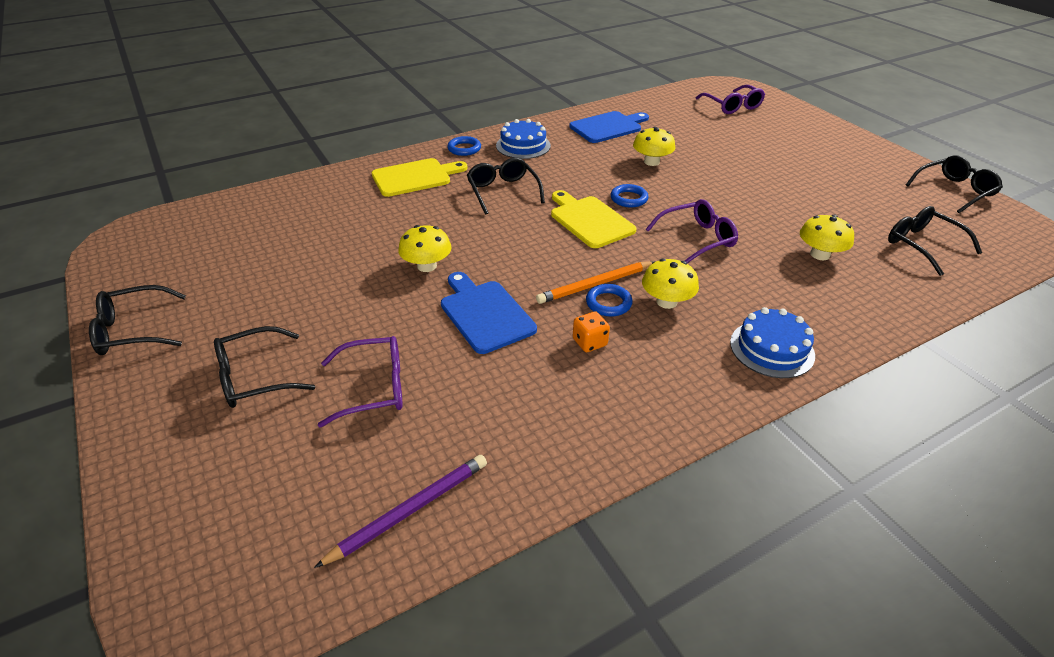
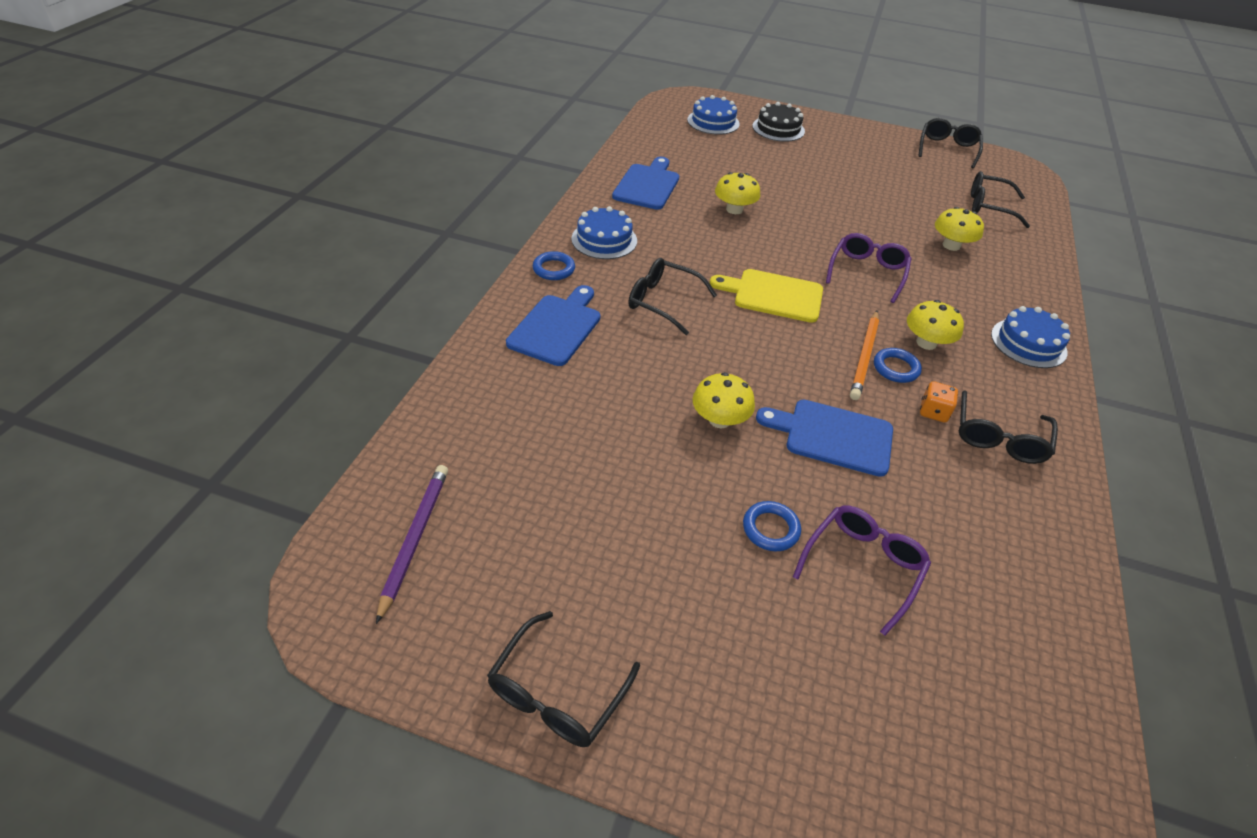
camera: 45 degrees left, 5 degrees up
black glasses [214,326,315,408] -> black glasses moved to [959,390,1058,464]
purple pencil [314,455,487,568] -> purple pencil moved to [376,465,448,624]
yellow cutting board [372,158,468,197] -> blue cutting board [506,285,600,366]
blue ring [611,184,649,208] -> blue ring moved to [743,501,801,551]
purple glasses [695,85,765,114] -> blue cake [687,95,740,135]
none -> black cake [752,102,805,142]

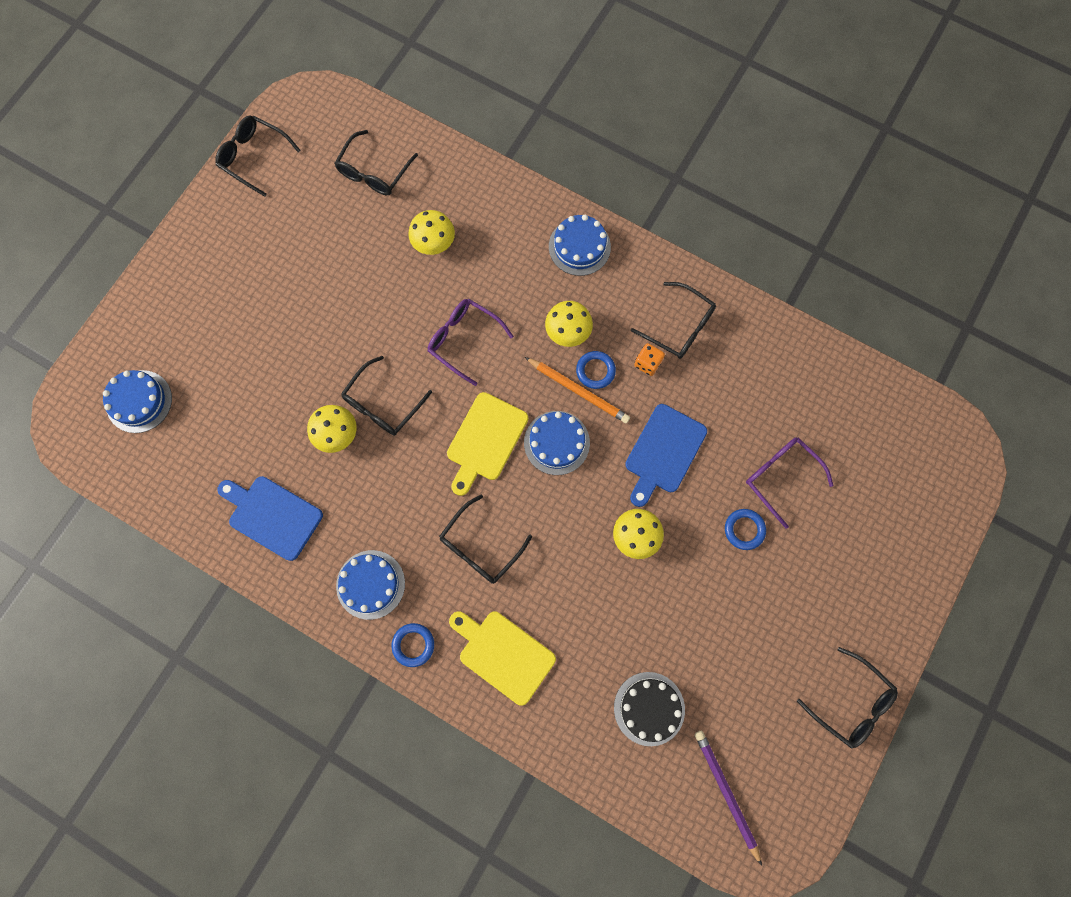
camera: 75 degrees left, 30 degrees up
purple pencil [376,465,448,624] -> purple pencil turned 45 degrees clockwise [695,731,762,866]
blue cutting board [506,285,600,366] -> yellow cutting board [449,611,556,706]
black cake [752,102,805,142] -> black cake moved to [614,672,685,746]
none -> black glasses [341,356,432,436]
none -> blue cake [524,411,590,475]

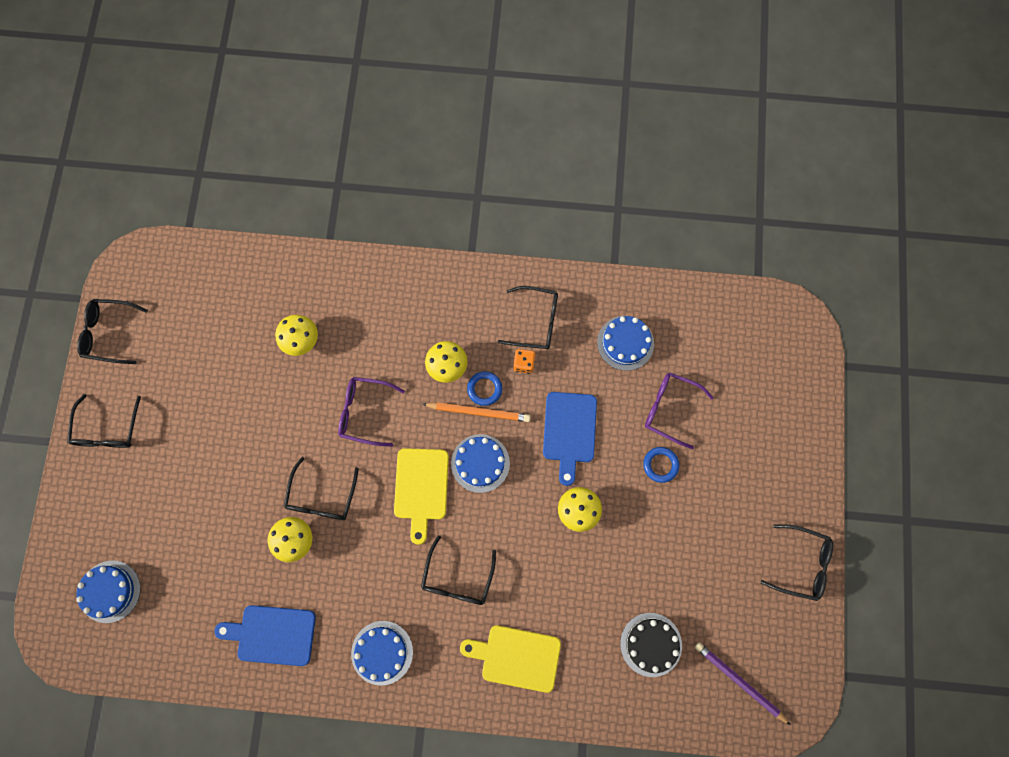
camera: 25 degrees left, 0 degrees up
black glasses [334,130,418,195] -> black glasses moved to [67,394,141,448]
blue ring [392,623,434,667] -> none
blue cake [549,215,611,276] -> blue cake moved to [597,316,654,371]

